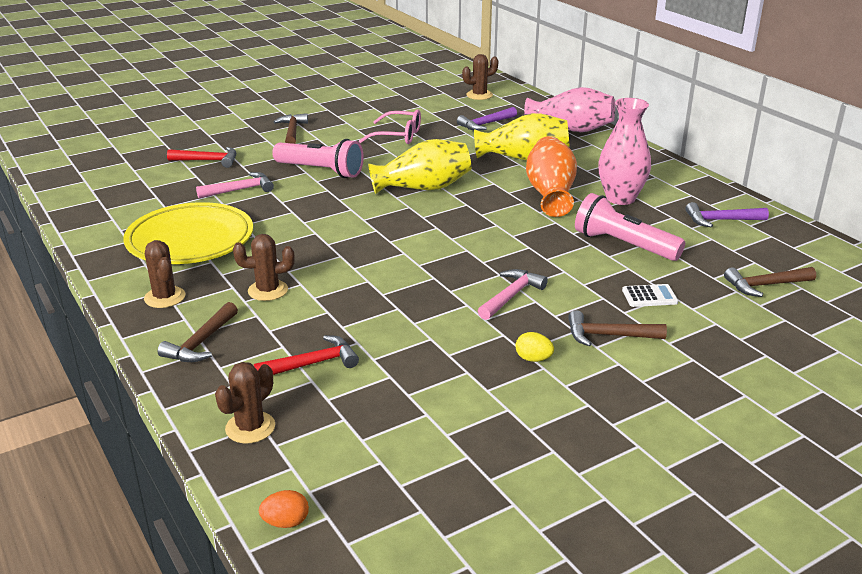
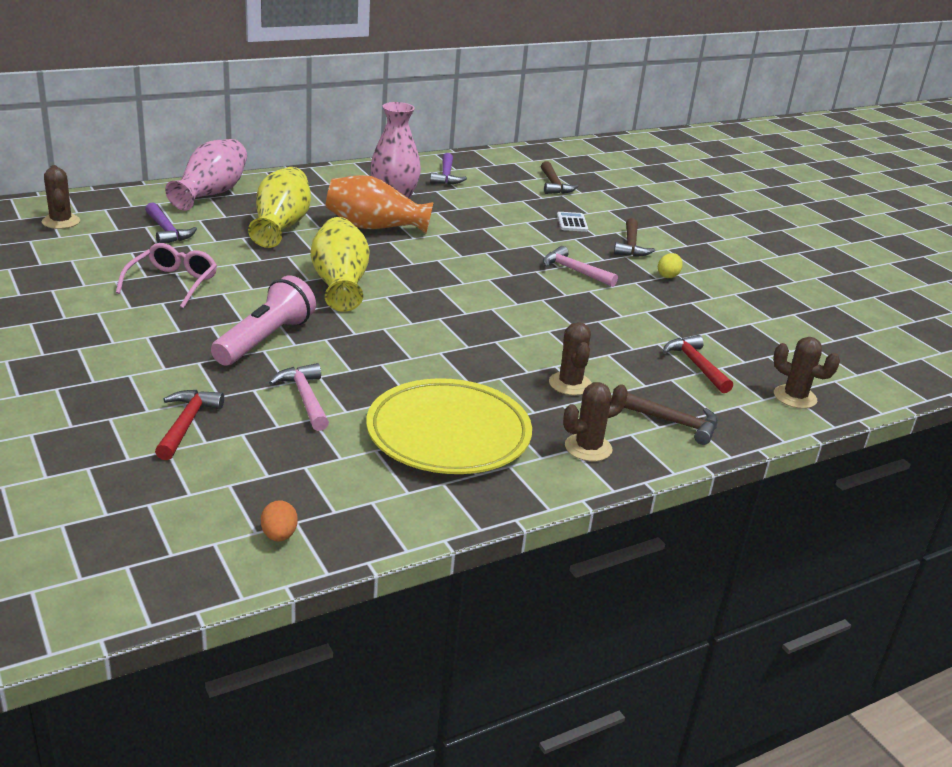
camera: 90 degrees left, 0 degrees up
orange egg [259,490,309,528] -> orange egg moved to [261,500,298,542]
brown hammer [274,113,308,144] -> none
pink flashlight [575,193,685,261] -> none

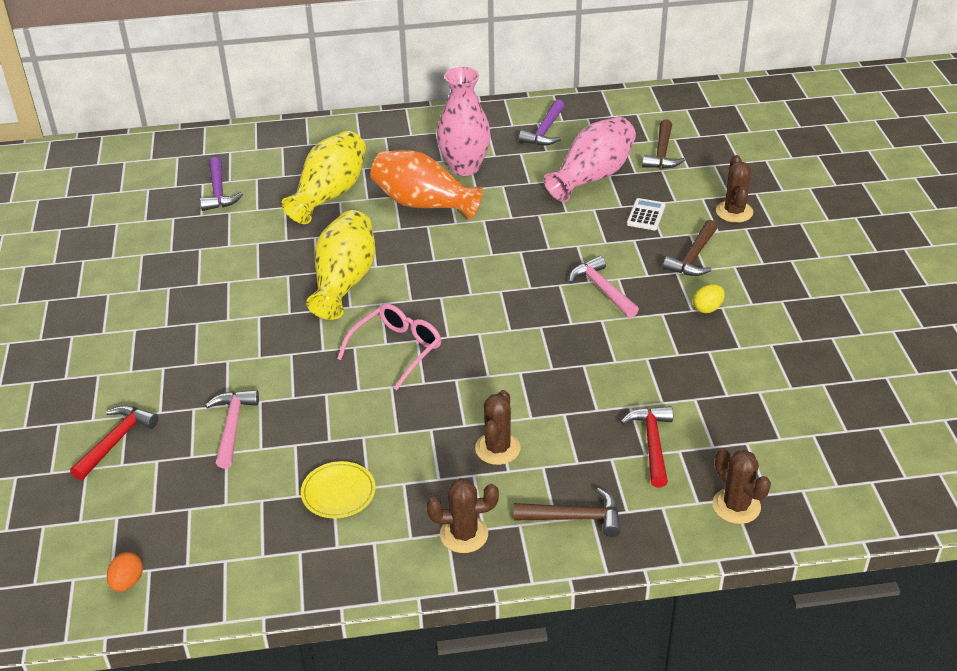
camera: 25 degrees right, 10 degrees up
brown cactus [42,165,80,229] -> brown cactus moved to [716,155,753,223]
pink glasses [116,243,217,308] -> pink glasses moved to [337,304,441,390]
pink vase [165,139,247,211] -> pink vase moved to [544,117,636,202]
pink flashlight [211,275,316,366] -> none
yellow plate [366,378,532,474] -> yellow plate [301,461,376,518], size x0.46
brown hammer [624,393,718,445] -> brown hammer turned 45 degrees counterclockwise [514,488,621,537]

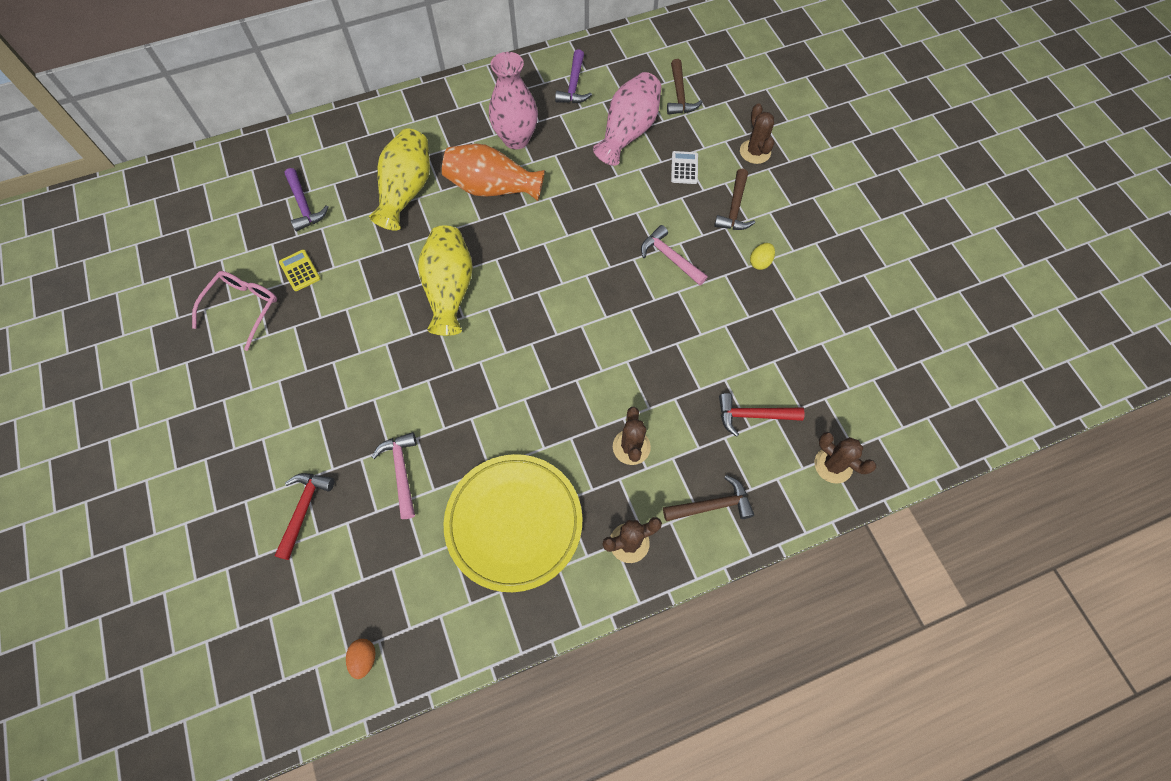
camera: 15 degrees left, 25 degrees up
yellow plate [301,461,376,518] -> yellow plate [444,454,583,592], size x2.17
pink glasses [337,304,441,390] -> pink glasses moved to [192,271,277,351]
red hammer [621,406,673,487] -> red hammer turned 75 degrees counterclockwise [719,393,805,437]
none -> yellow calculator [279,249,320,291]

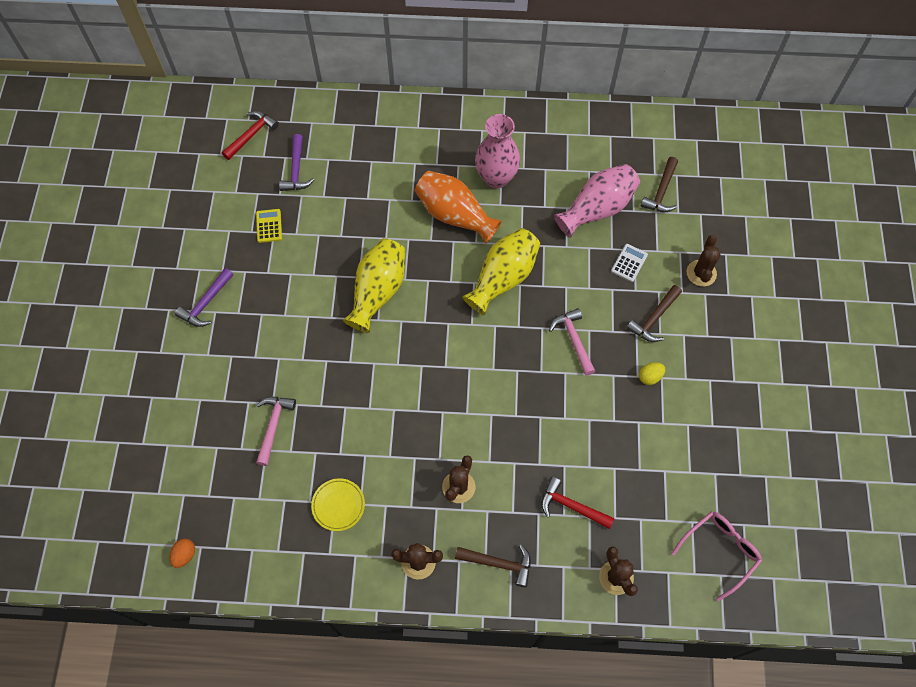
camera: 25 degrees right, 0 degrees up
pink glasses [192,271,277,351] -> pink glasses moved to [671,511,762,601]
red hammer [274,473,334,560] -> red hammer moved to [222,111,279,160]
yellow vase [369,128,430,231] -> yellow vase moved to [462,228,540,315]
yellow plate [444,454,583,592] -> yellow plate [311,478,365,531], size x0.46
purple hammer [555,49,592,103] -> purple hammer moved to [175,268,233,327]

